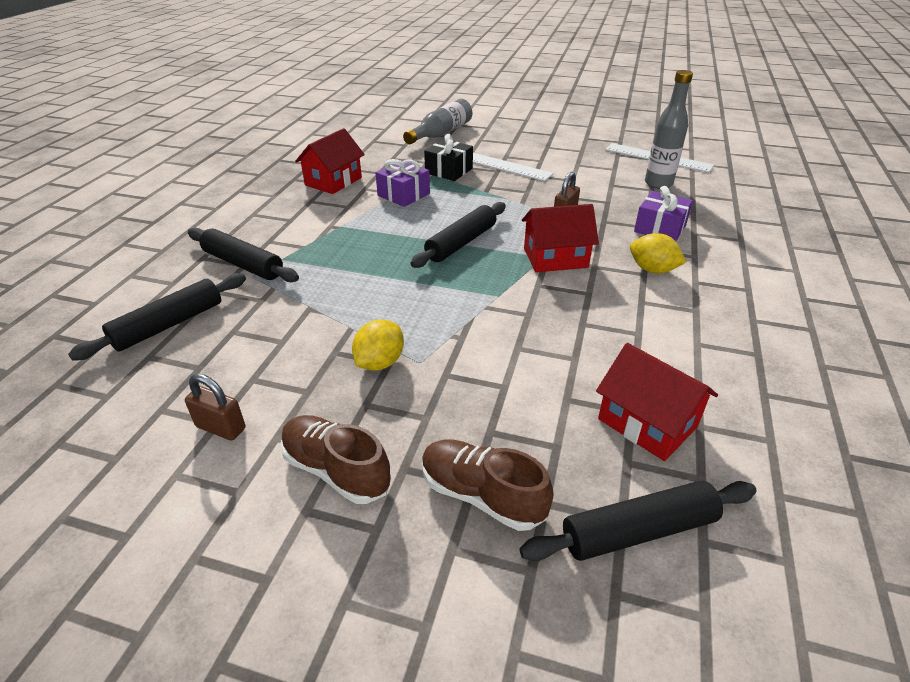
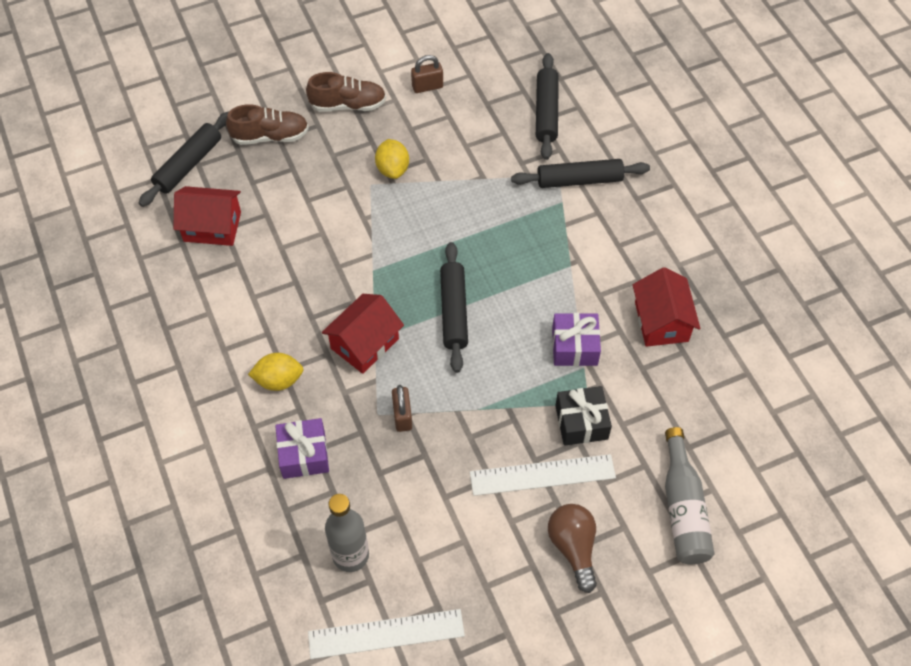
camera: 140 degrees right, 20 degrees up
none -> brown light bulb [548,504,597,593]

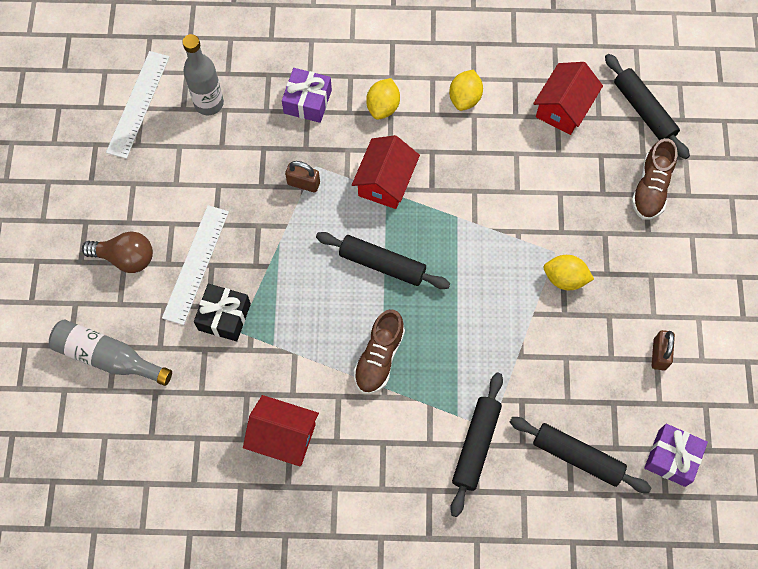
camera: 115 degrees right, 10 degrees up
brown shoe [306,72,386,112] -> brown shoe moved to [353,309,405,394]
red house [322,294,404,374] -> red house turned 45 degrees clockwise [352,135,420,209]
purple gift [552,313,601,366] -> purple gift moved to [644,424,708,487]
none -> yellow lemon [449,70,483,111]

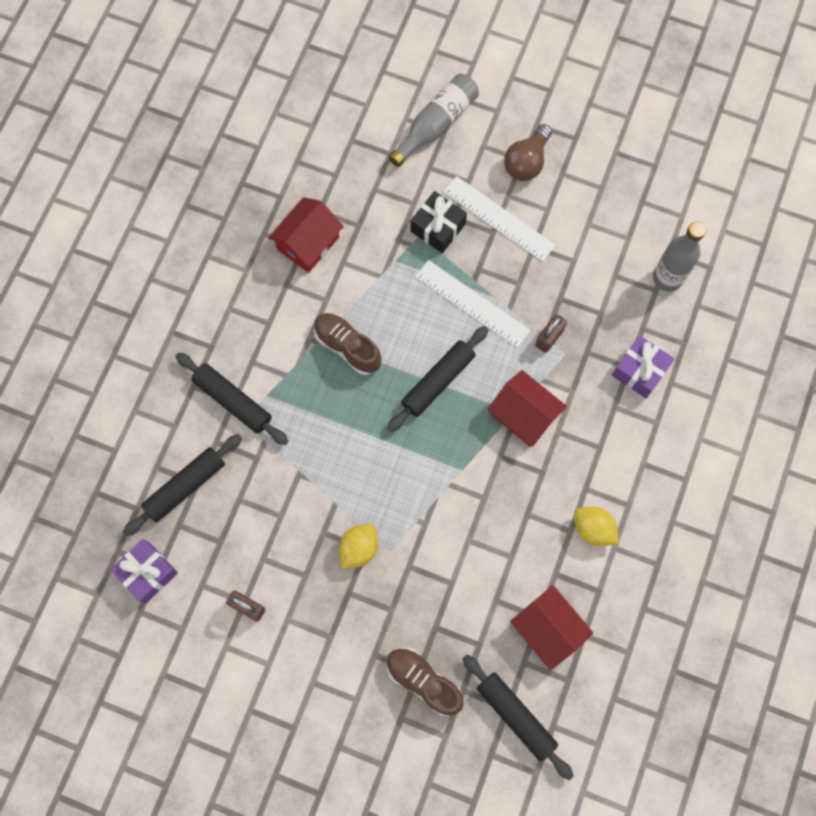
camera: 110 degrees right, 5 degrees up
white ruler [106,51,169,159] -> white ruler moved to [415,260,531,348]
yellow lemon [366,78,400,120] -> none
black rolling pin [605,54,690,159] -> black rolling pin turned 60 degrees clockwise [462,655,573,780]

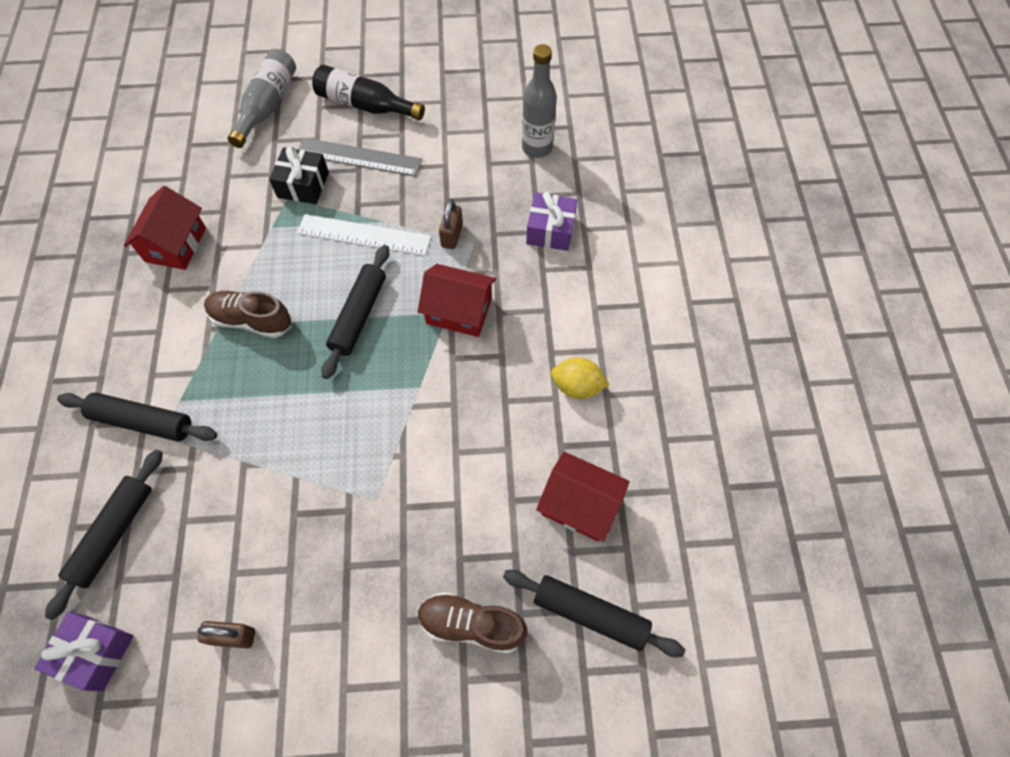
camera: 25 degrees left, 10 degrees down
yellow lemon [339,524,378,569] -> none
white ruler [443,176,556,262] -> grey ruler [298,138,422,177]
brown light bulb [504,124,552,181] -> black bottle [312,65,425,120]

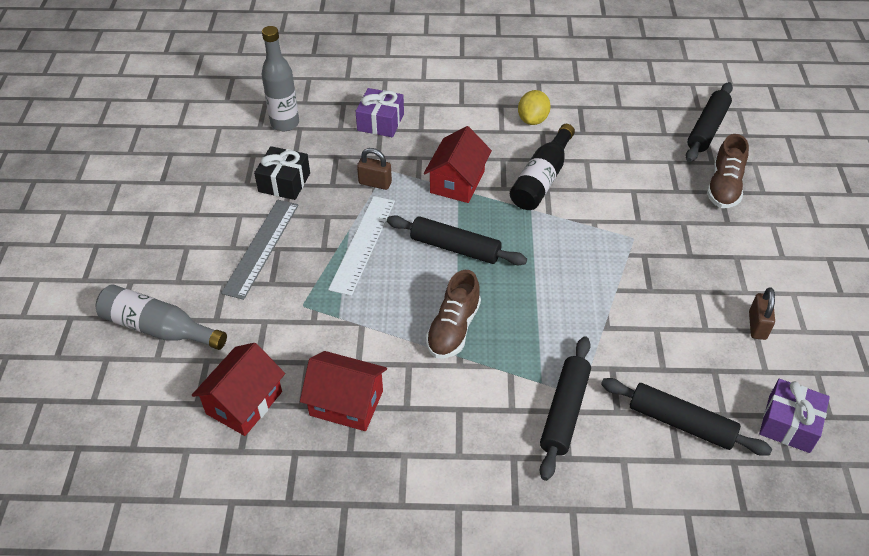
camera: 85 degrees left, 15 degrees down
black gift [269,146,329,204] -> black gift moved to [254,146,310,200]
black bottle [312,65,425,120] -> black bottle moved to [510,124,575,210]
red house [536,452,630,542] -> red house moved to [192,343,285,436]

